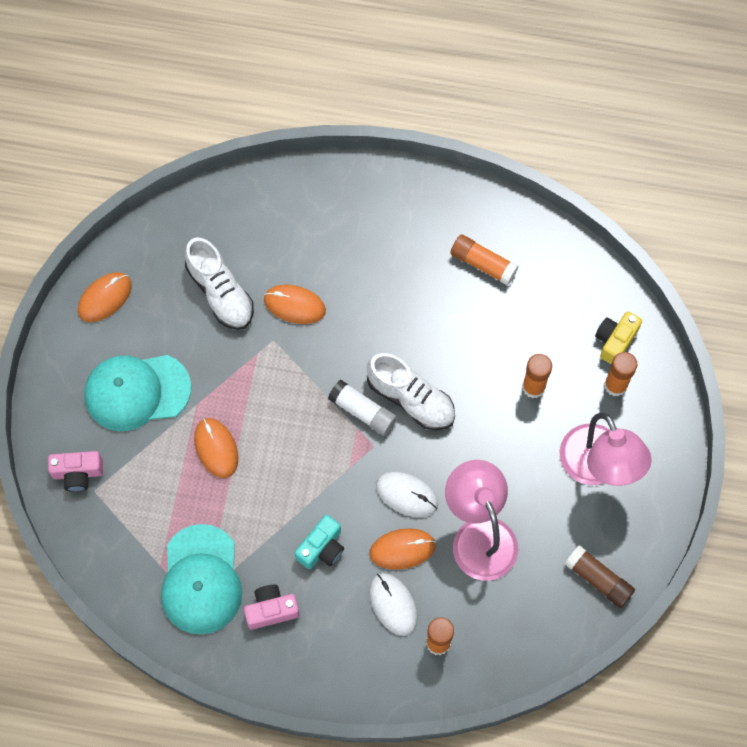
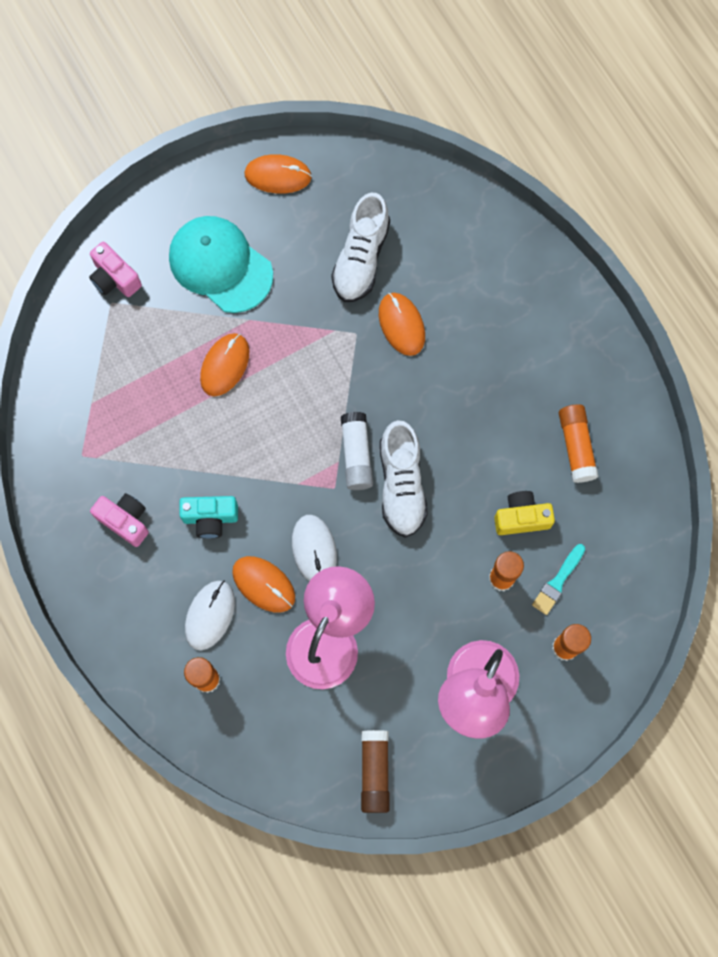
camera: 50 degrees right, 5 degrees up
turquoise cap [161,524,242,635] -> none
yellow camera [595,311,642,364] -> yellow camera moved to [494,491,555,535]
none -> turquoise brush [532,544,585,615]

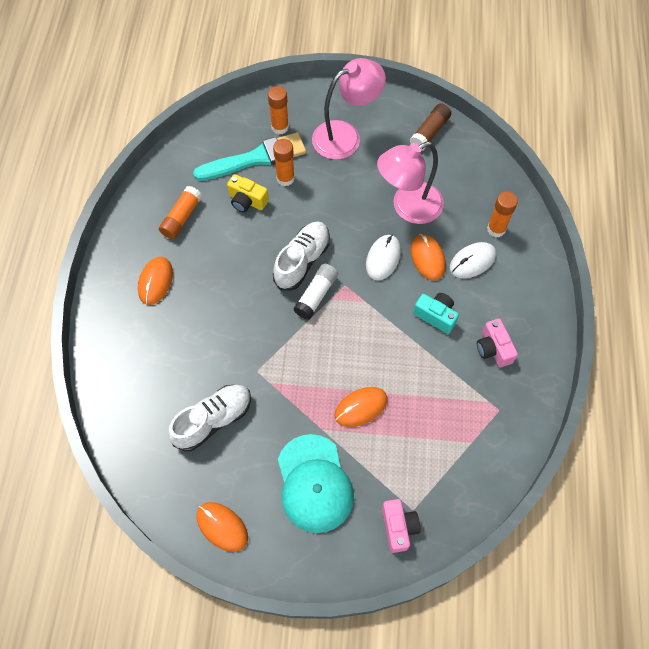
camera: 145 degrees left, 10 degrees down
orange mouse [379,293,425,356] -> orange mouse moved to [138,257,173,305]
turquoise brush [532,544,585,615] -> turquoise brush [193,132,306,181], size x2.06

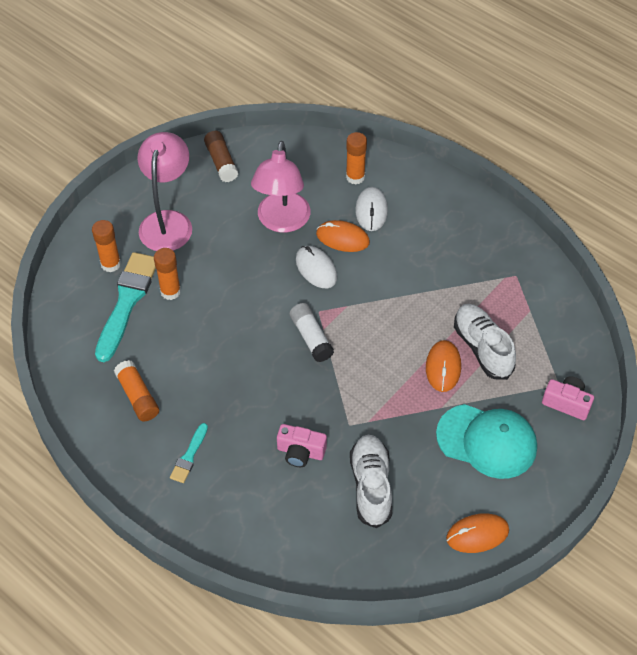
camera: 55 degrees left, 10 degrees down
orange mouse [138,257,173,305] -> turquoise brush [170,423,208,483]
yellow camera [227,174,269,213] -> none
white shoe [273,221,330,291] -> white shoe moved to [454,304,516,380]
turquoise camera [413,293,459,334] -> none
pink camera [477,318,518,368] -> pink camera moved to [277,424,327,467]

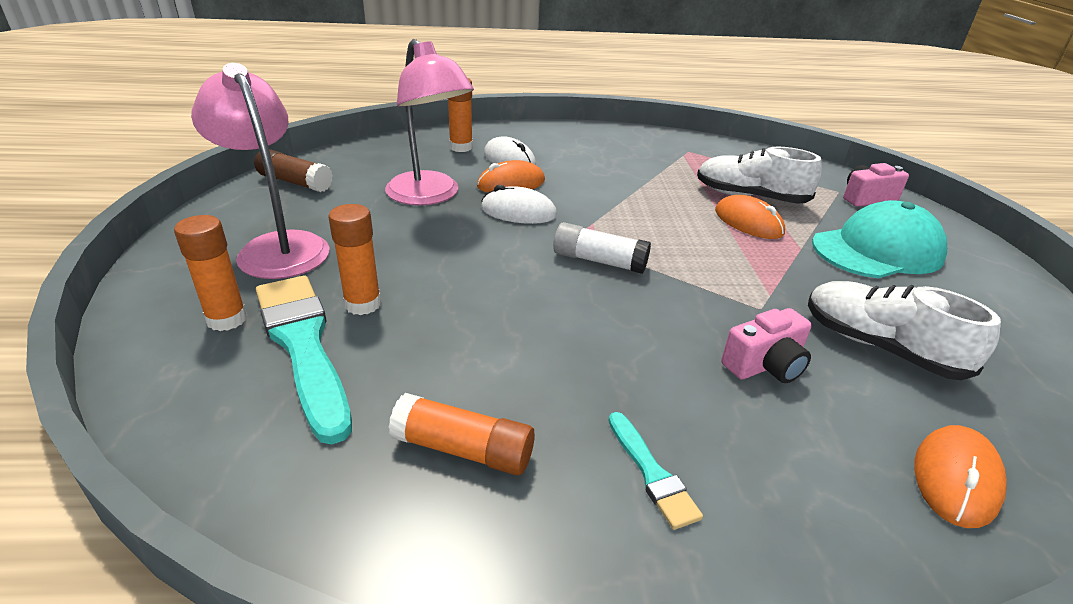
camera: 45 degrees left, 20 degrees down
orange mouse [446,513,509,553] -> orange mouse moved to [914,425,1007,528]

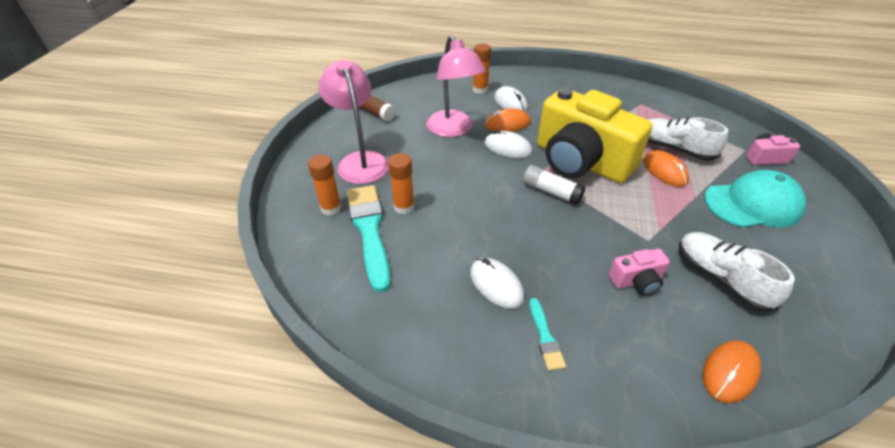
camera: 15 degrees right, 10 degrees up
orange glue stick [389,393,535,476] -> none
none -> white mouse [470,258,524,309]
none -> yellow camera [537,88,653,183]

